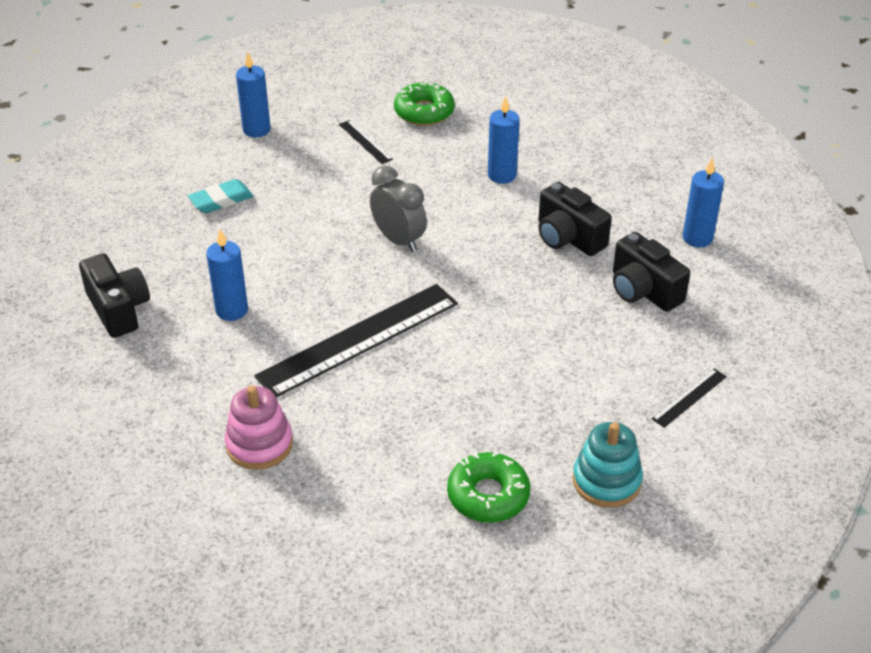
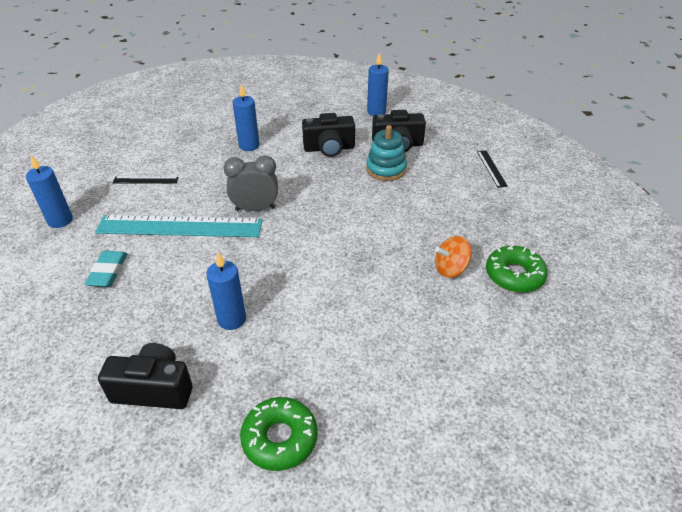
camera: 55 degrees left, 0 degrees up
pink stacking toy [225,386,293,470] -> none
black ruler [254,284,458,398] -> none
green donut [394,80,455,126] -> green donut moved to [240,397,318,471]
turquoise stacking toy [573,422,643,508] -> turquoise stacking toy moved to [366,125,407,181]
none -> turquoise ruler [95,215,262,237]
none -> orange spinning top [435,236,472,278]

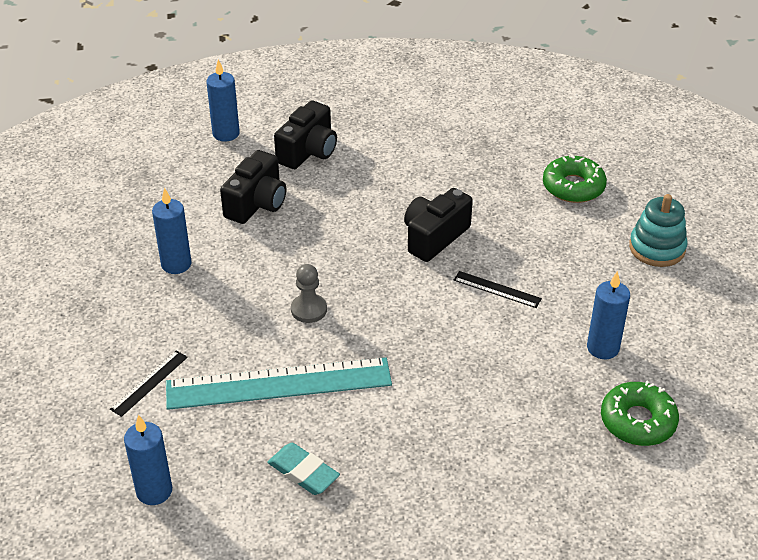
camera: 55 degrees left, 0 degrees up
turquoise ruler [95,215,262,237] -> turquoise ruler turned 45 degrees clockwise [166,357,392,410]
black camera [98,343,193,409] -> black camera moved to [404,188,473,262]
blue candle [206,252,246,330] -> blue candle moved to [587,271,630,359]
grey clock [223,155,278,211] -> grey pawn [291,264,327,323]
turquoise stacking toy [366,125,407,181] -> turquoise stacking toy moved to [629,194,687,267]
orange spinning top [435,236,472,278] -> none
black ruler [477,151,508,188] -> black ruler moved to [454,271,542,308]

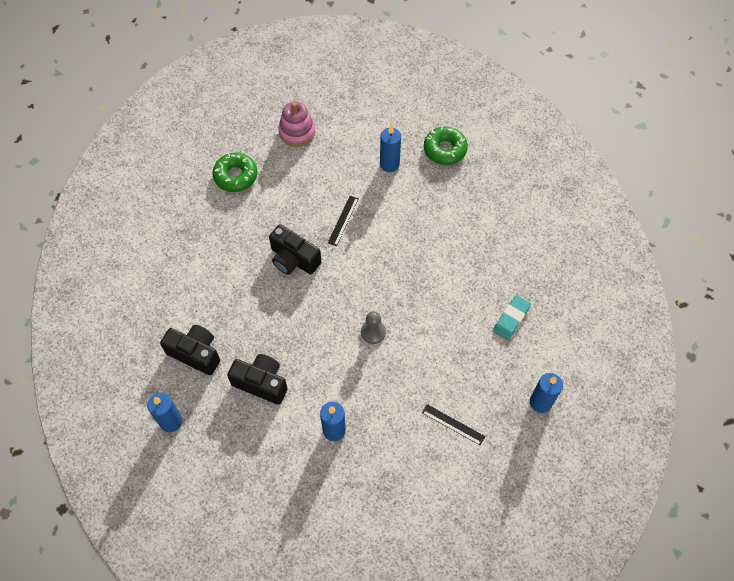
camera: 95 degrees left, 20 degrees up
turquoise ruler [166,357,392,410] -> none
turquoise stacking toy [629,194,687,267] -> pink stacking toy [278,101,315,147]

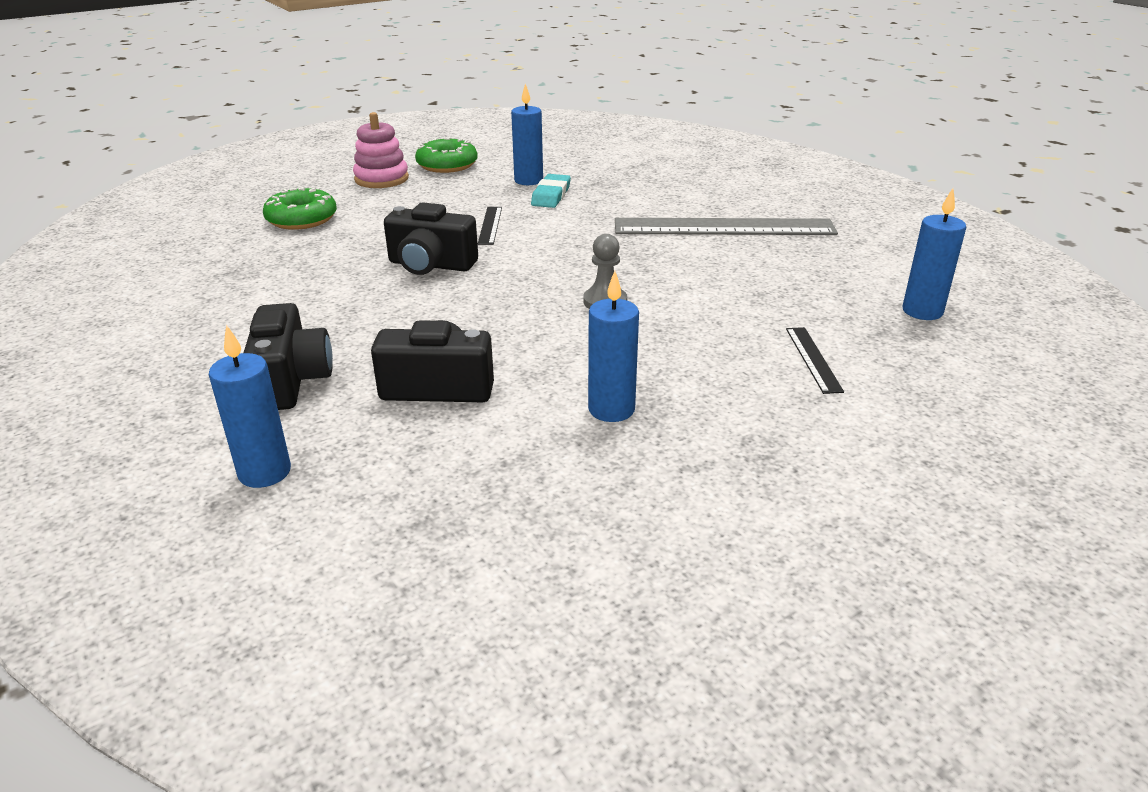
camera: 20 degrees left, 30 degrees down
black camera [160,325,220,375] -> black camera turned 75 degrees clockwise [244,303,333,410]
black ruler [422,404,485,445] -> black ruler turned 75 degrees clockwise [786,327,844,394]
green donut [424,126,468,165] -> green donut moved to [415,137,478,173]
turquoise eraser [493,295,531,340] -> turquoise eraser moved to [531,174,571,208]
none -> grey ruler [615,218,838,235]

